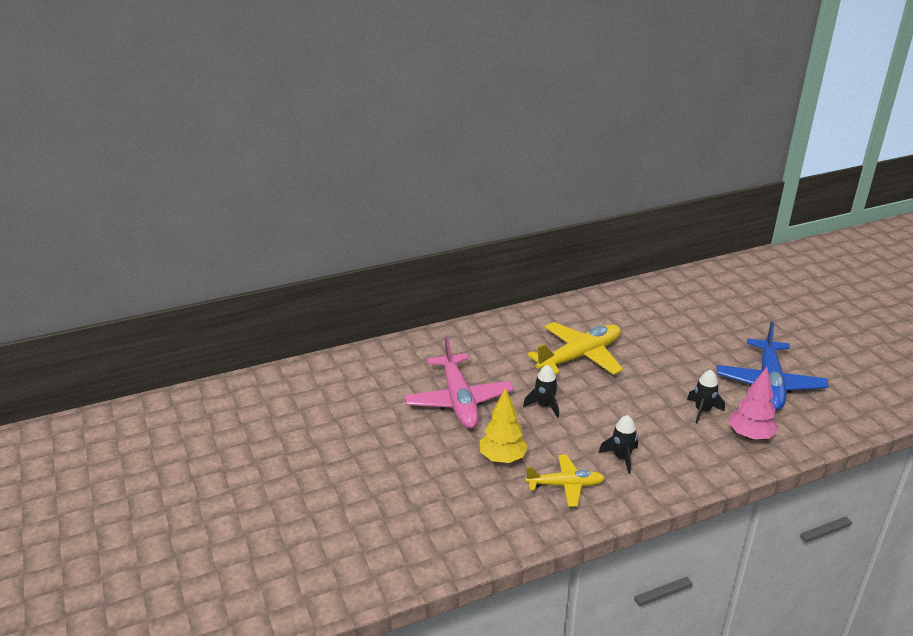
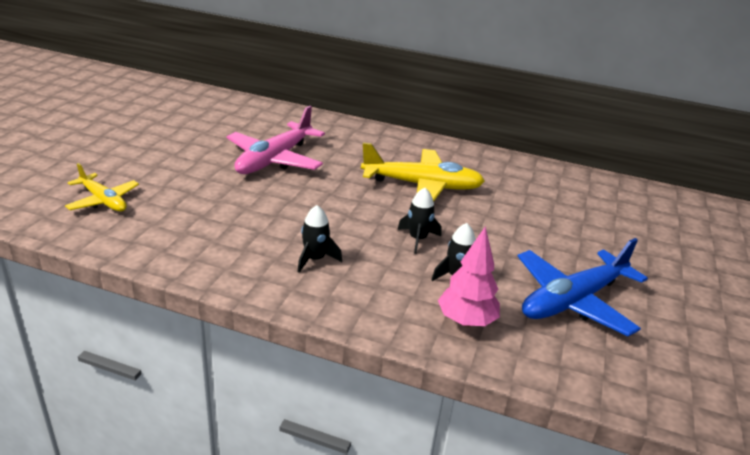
camera: 40 degrees right, 0 degrees up
yellow tree [480,388,528,463] -> none
black rocket [523,365,559,418] -> black rocket moved to [397,188,441,254]
yellow plane [525,455,605,507] -> yellow plane moved to [65,163,139,212]

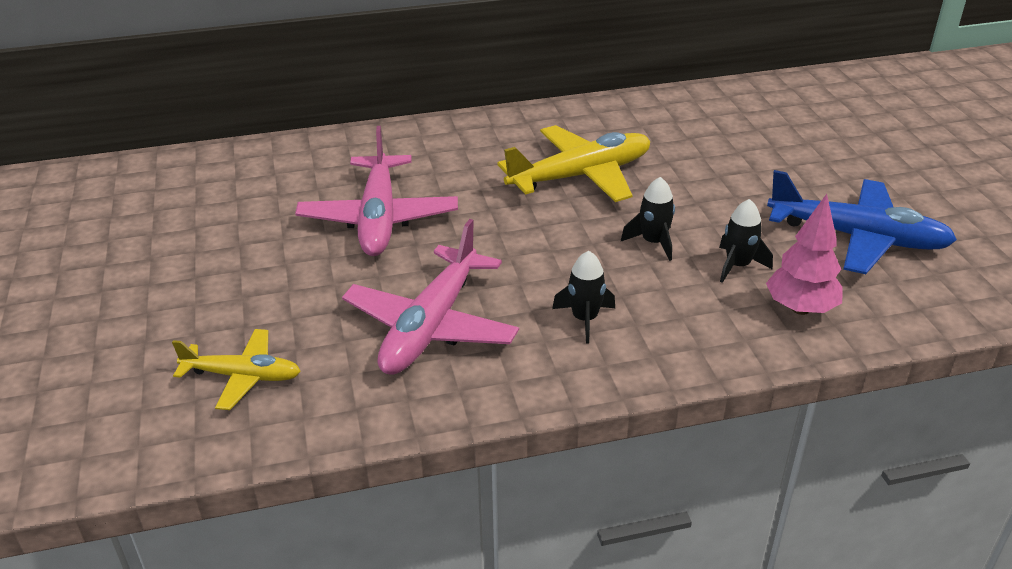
camera: 30 degrees left, 5 degrees up
blue plane [518,238,648,337] -> blue plane turned 90 degrees counterclockwise [767,170,957,274]
none -> pink plane [342,219,519,375]

